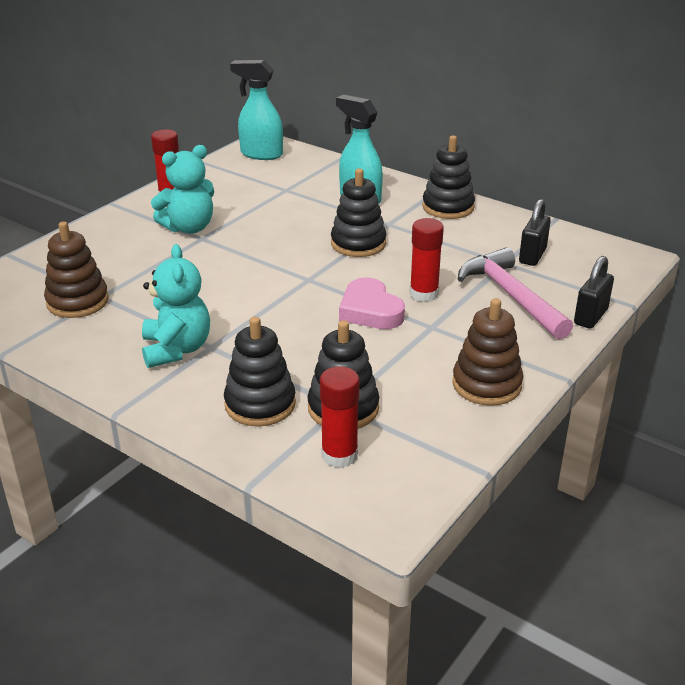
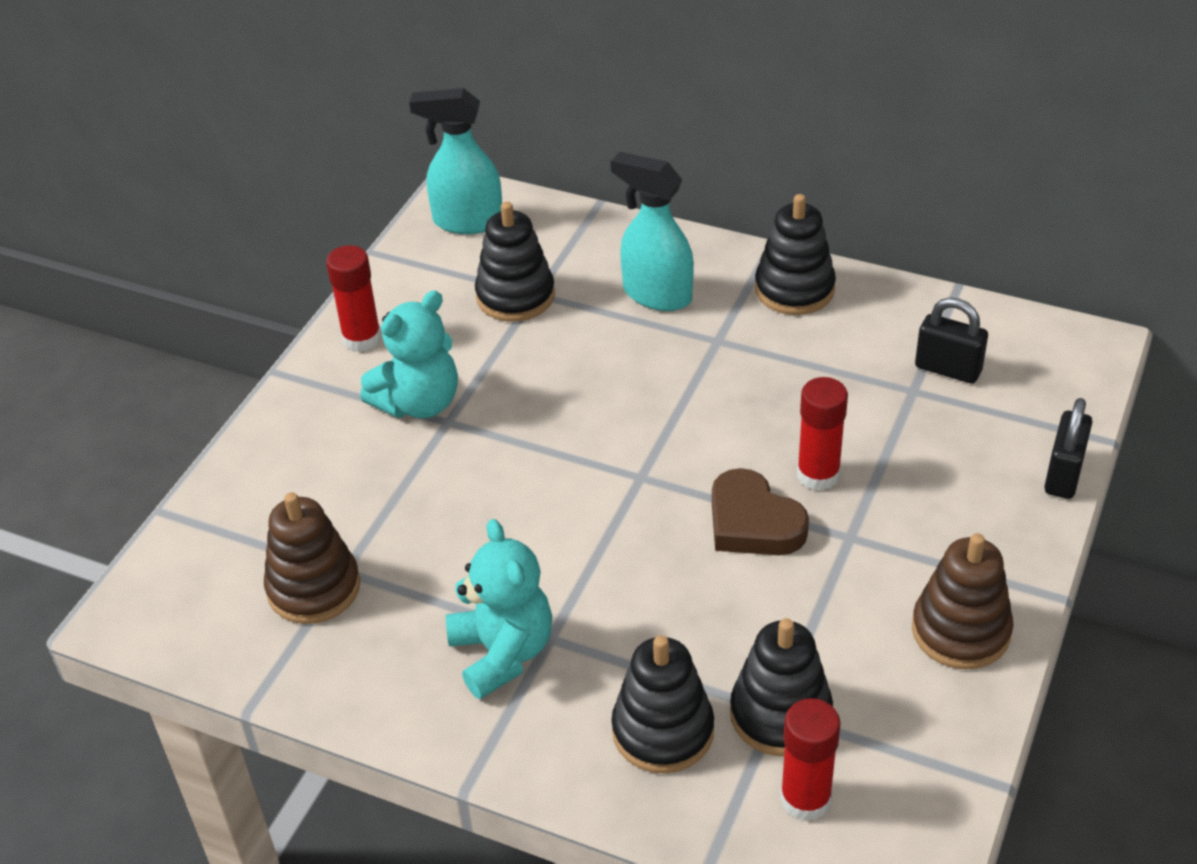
camera: 10 degrees left, 10 degrees up
black stacking toy [331,169,386,257] -> black stacking toy moved to [475,202,555,322]
pink heart [339,277,405,329] -> brown heart [712,468,809,555]
pink hammer [458,247,573,340] -> none
black padlock [519,199,551,266] -> black padlock turned 75 degrees counterclockwise [915,298,988,383]

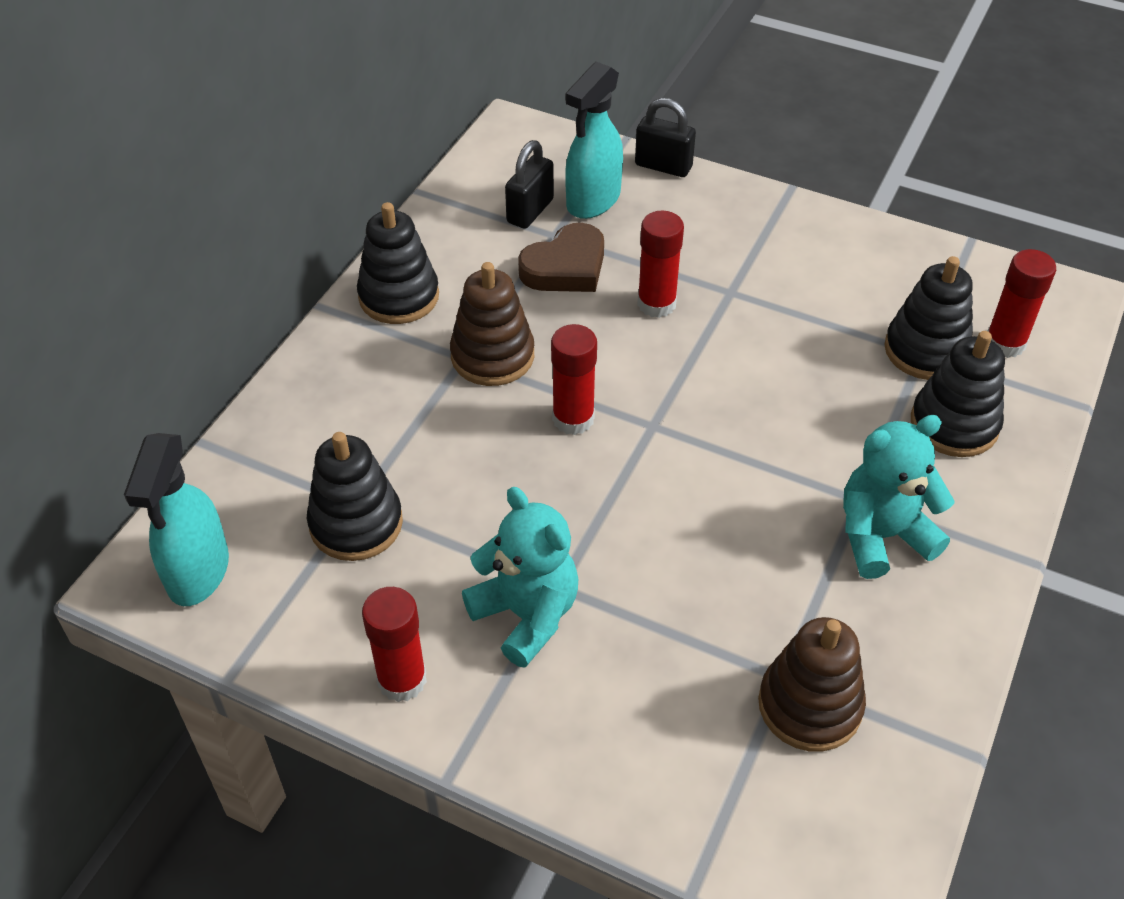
camera: 90 degrees left, 5 degrees up
turquoise spray bottle [611,152,694,311] -> turquoise spray bottle moved to [565,62,623,219]
brown heart [712,468,809,555] -> brown heart moved to [518,223,604,292]
brown stacking toy [912,533,1014,670] -> brown stacking toy moved to [450,262,534,386]
none -> red glue stick [551,324,597,435]

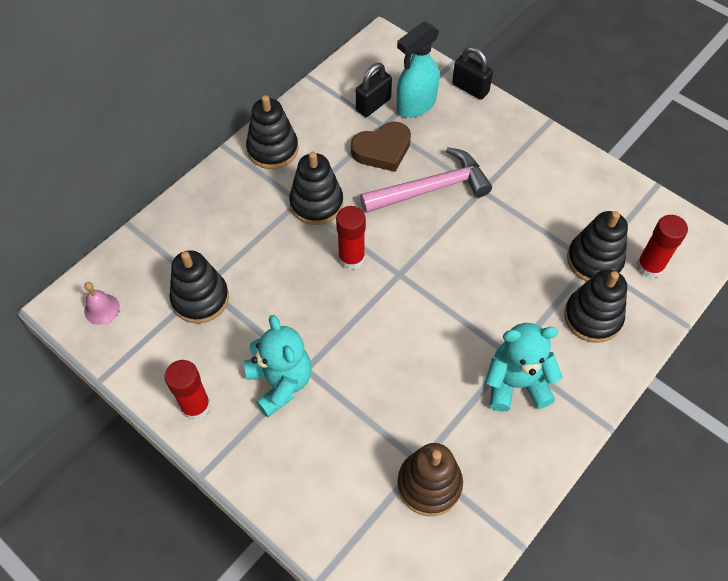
camera: 15 degrees right, 10 degrees up
turquoise spray bottle [124,433,229,606] -> pink bell [84,282,120,325]
brown stacking toy [450,262,534,386] -> black stacking toy [289,152,343,225]
red glue stick [637,211,684,318] -> pink hammer [360,147,492,213]

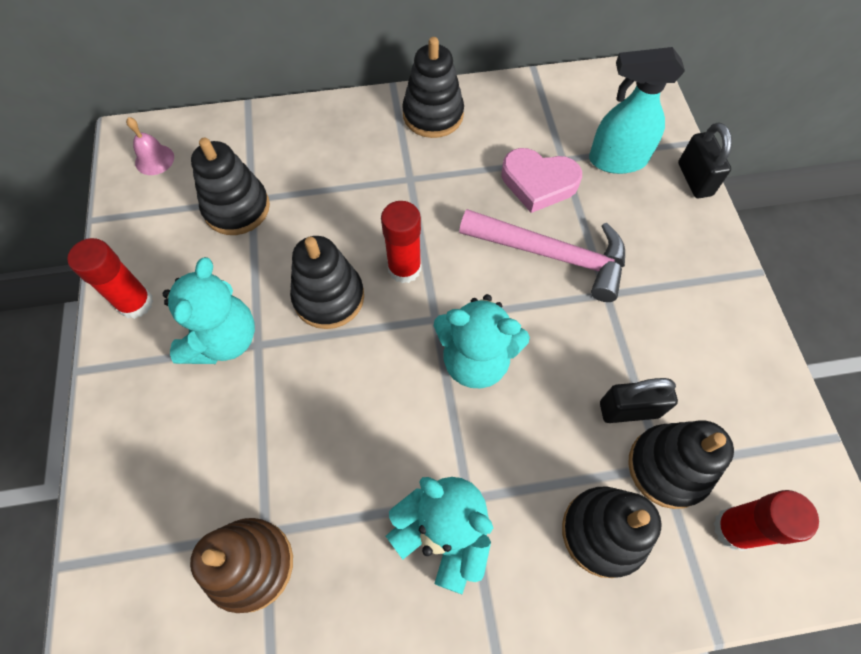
camera: 40 degrees right, 5 degrees up
black stacking toy [289,152,343,225] -> black stacking toy moved to [290,236,364,329]
brown heart [351,122,411,172] -> pink heart [502,148,582,213]
black padlock [356,63,392,117] -> black padlock moved to [600,378,678,423]
none -> turquoise teddy bear [434,294,530,389]

